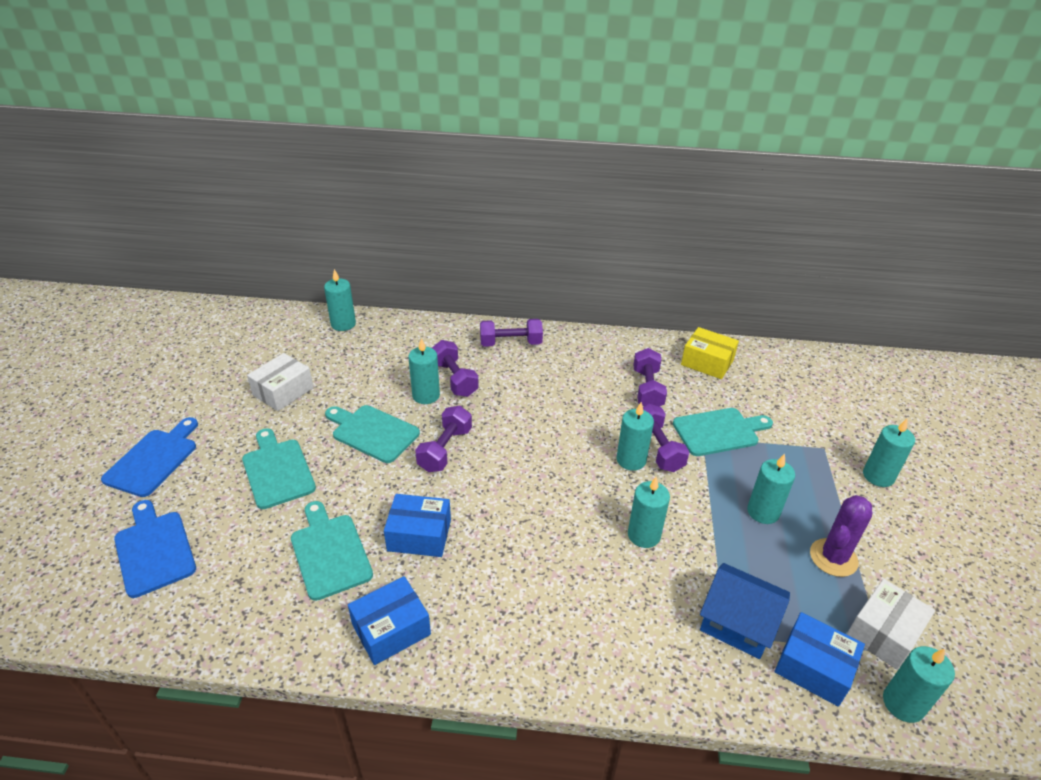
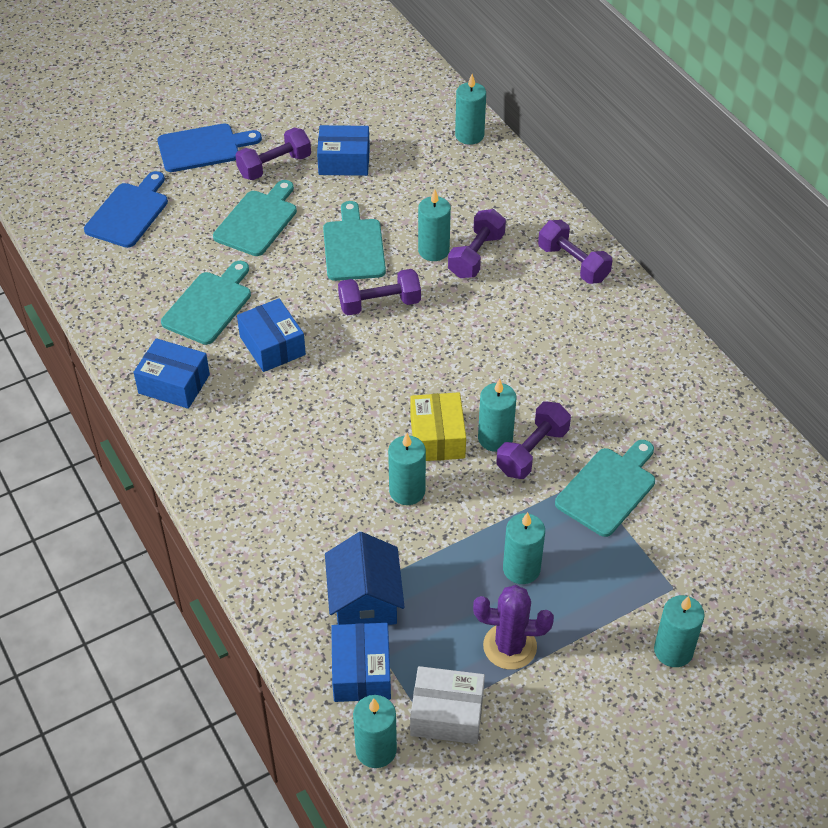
camera: 55 degrees right, 10 degrees up
white box [247,353,314,411] -> blue box [317,125,370,176]
purple dumbbell [633,348,667,407] -> purple dumbbell moved to [235,128,311,180]
turquoise cutting board [673,408,773,456] -> turquoise cutting board turned 90 degrees counterclockwise [555,440,655,537]
yellow box [681,327,739,379] -> yellow box moved to [410,392,466,461]

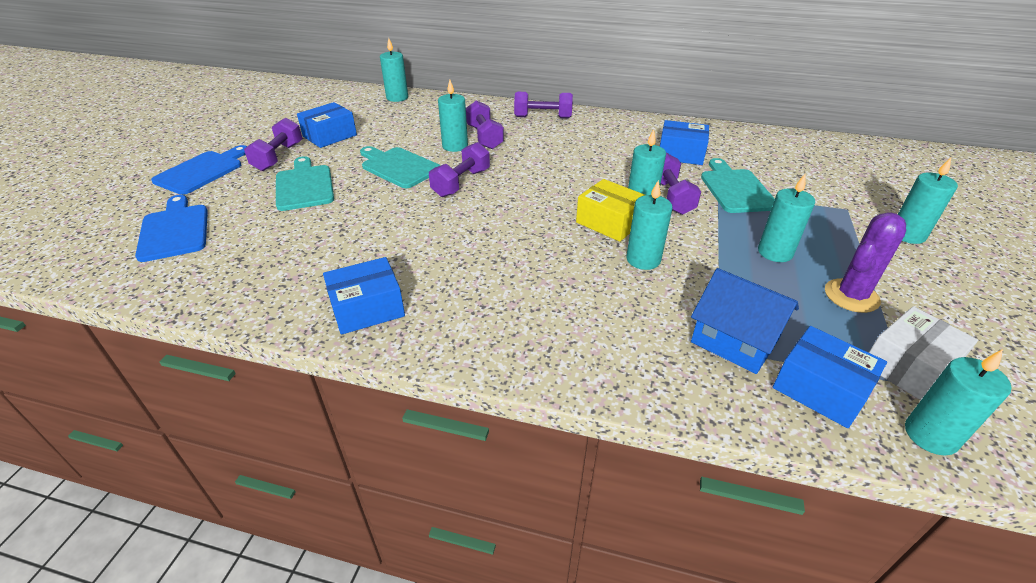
camera: 45 degrees left, 10 degrees down
turquoise cutting board [161,261,251,345] -> none
blue box [237,298,306,372] -> blue box moved to [660,120,709,165]

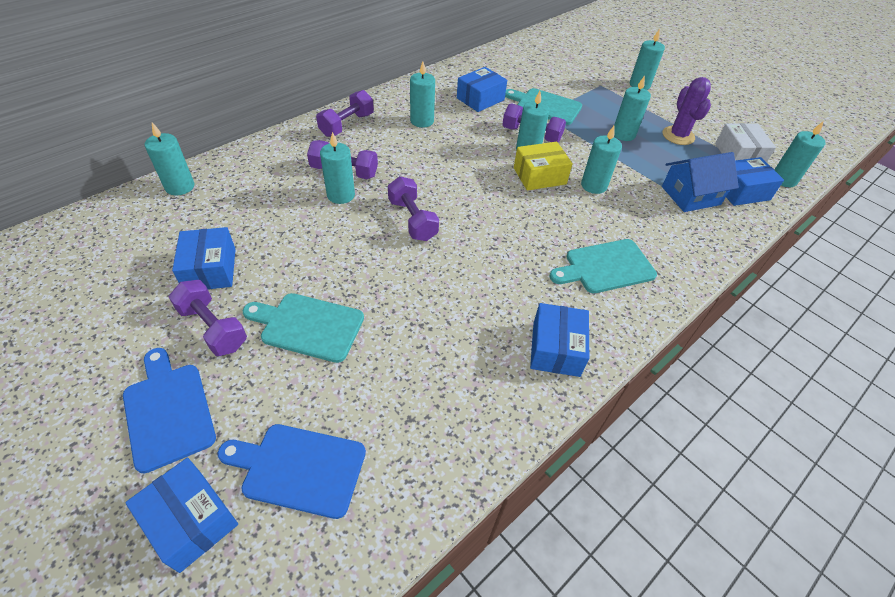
camera: 60 degrees left, 10 degrees up
turquoise cutting board [360,146,441,188] -> turquoise cutting board moved to [549,239,657,293]
none -> blue box [125,458,238,573]
none -> turquoise candle [410,61,435,128]

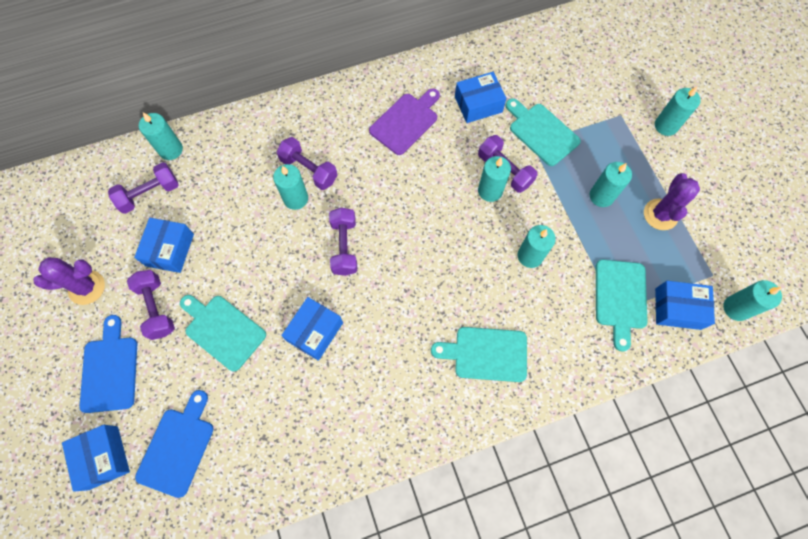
camera: 25 degrees right, 20 degrees up
blue cutting board [217,424,366,519] -> blue cutting board turned 75 degrees clockwise [135,390,214,498]
purple dumbbell [316,90,374,137] -> purple dumbbell moved to [108,162,179,214]
turquoise candle [410,61,435,128] -> purple cutting board [369,88,440,155]
yellow box [514,142,573,191] -> none
blue box [530,303,589,377] -> blue box moved to [281,297,343,361]
blue house [662,152,739,212] -> turquoise cutting board [596,260,648,352]
white box [715,123,776,162] -> none
none -> purple cactus [33,257,105,305]

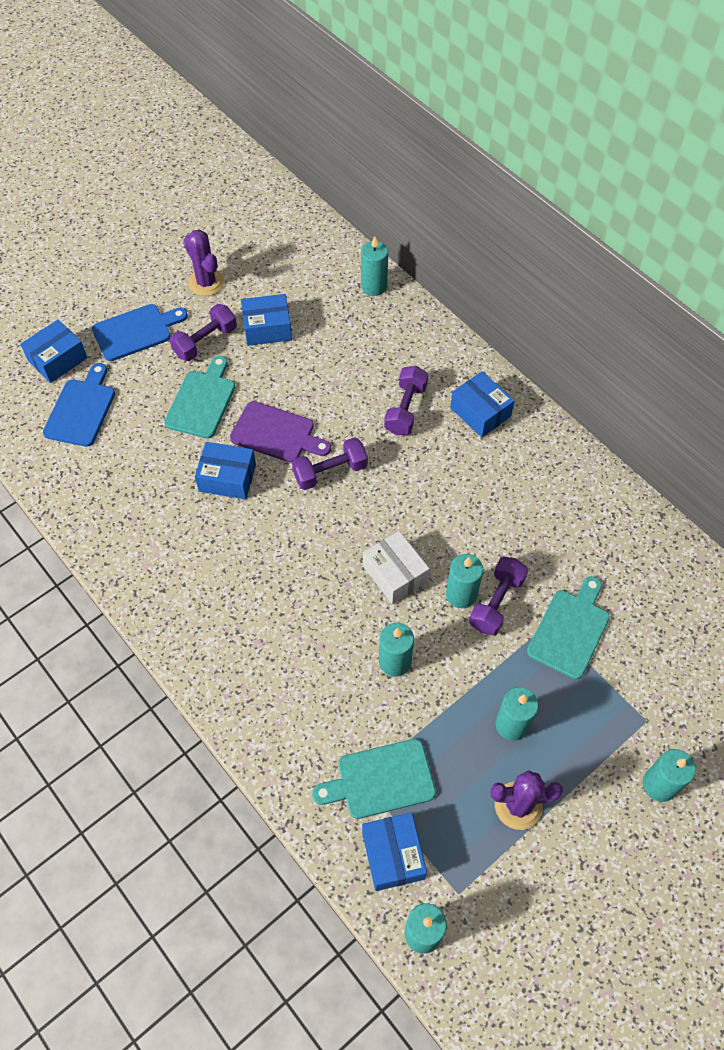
camera: 70 degrees right, 10 degrees down
purple dumbbell [108,162,179,214] -> none
blue cutting board [135,390,214,498] -> blue cutting board turned 75 degrees counterclockwise [43,363,115,447]
turquoise candle [273,164,308,210] -> none
purple cutting board [369,88,440,155] -> purple cutting board moved to [230,401,331,463]
turquoise cutting board [431,327,527,382] -> none
blue box [455,72,507,123] -> blue box moved to [450,371,515,437]
none -> white box [363,531,430,604]

